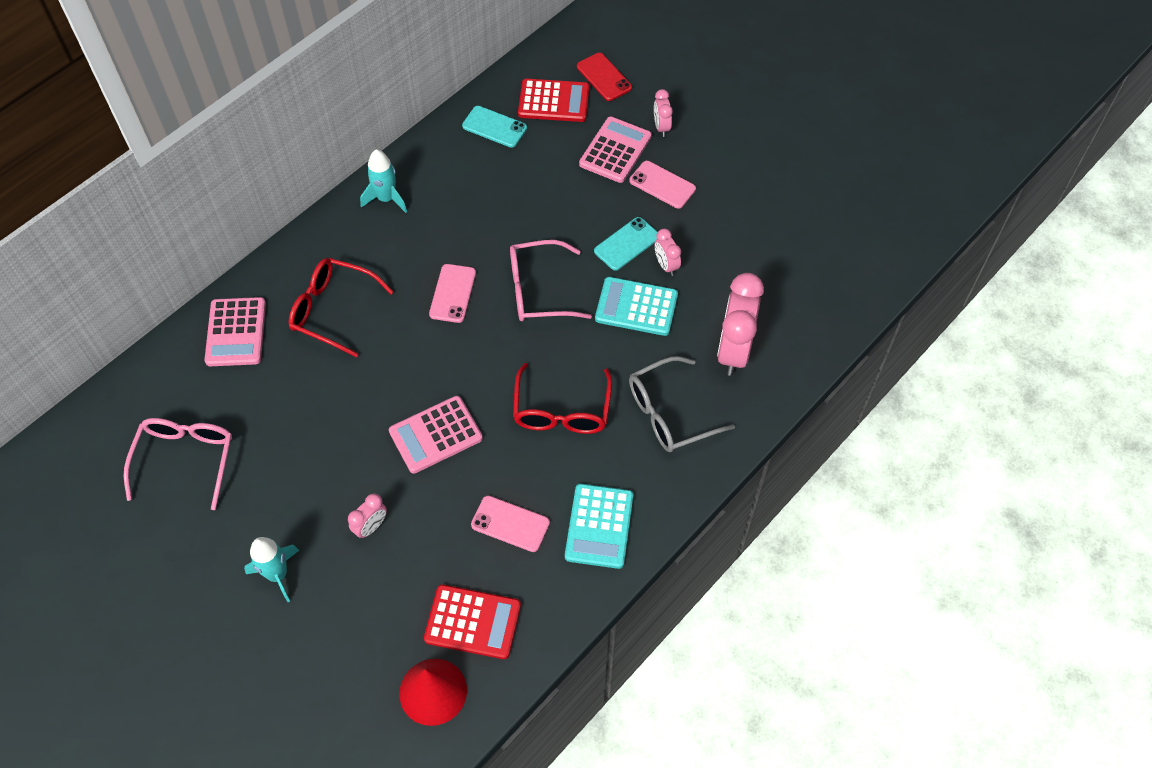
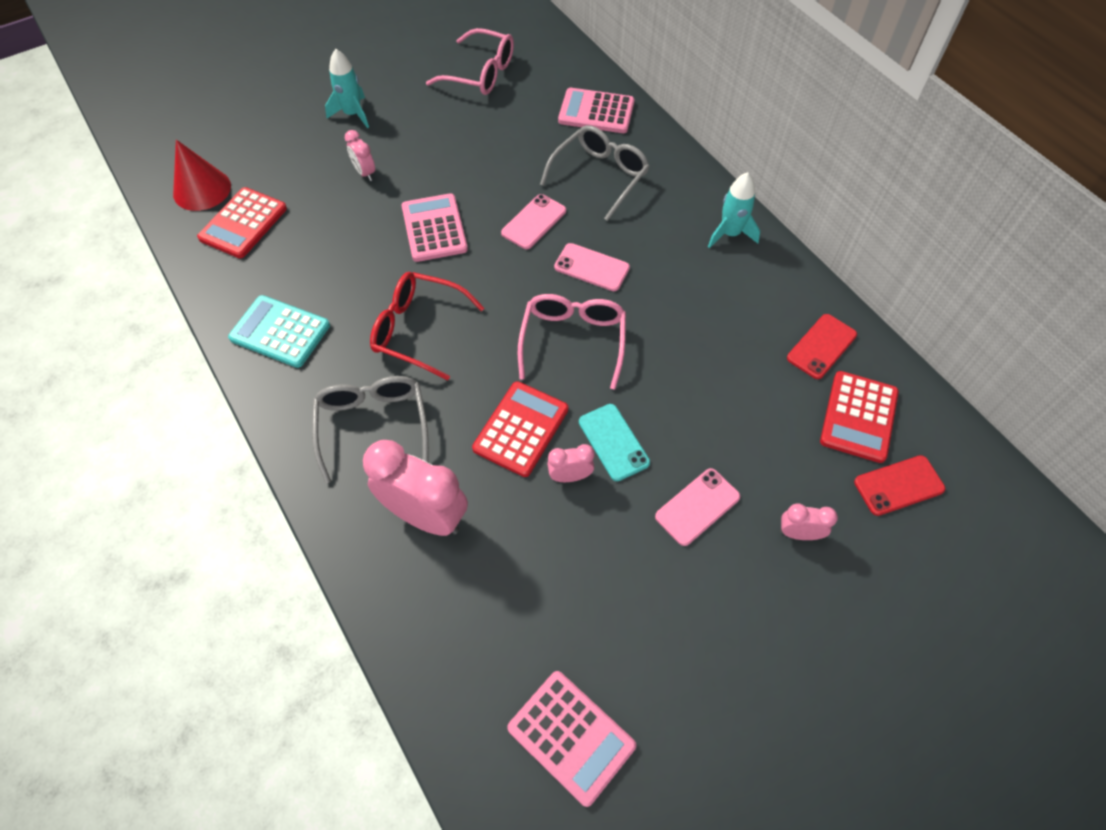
camera: 105 degrees right, 0 degrees up
red glasses [288,258,393,358] -> grey glasses [540,125,650,221]
turquoise phone [462,106,527,148] -> red phone [787,314,857,379]
pink phone [471,496,550,552] -> pink phone moved to [501,194,566,249]
pink calculator [579,117,652,183] -> pink calculator moved to [507,671,636,807]
turquoise calculator [595,277,678,336] -> red calculator [472,381,568,477]

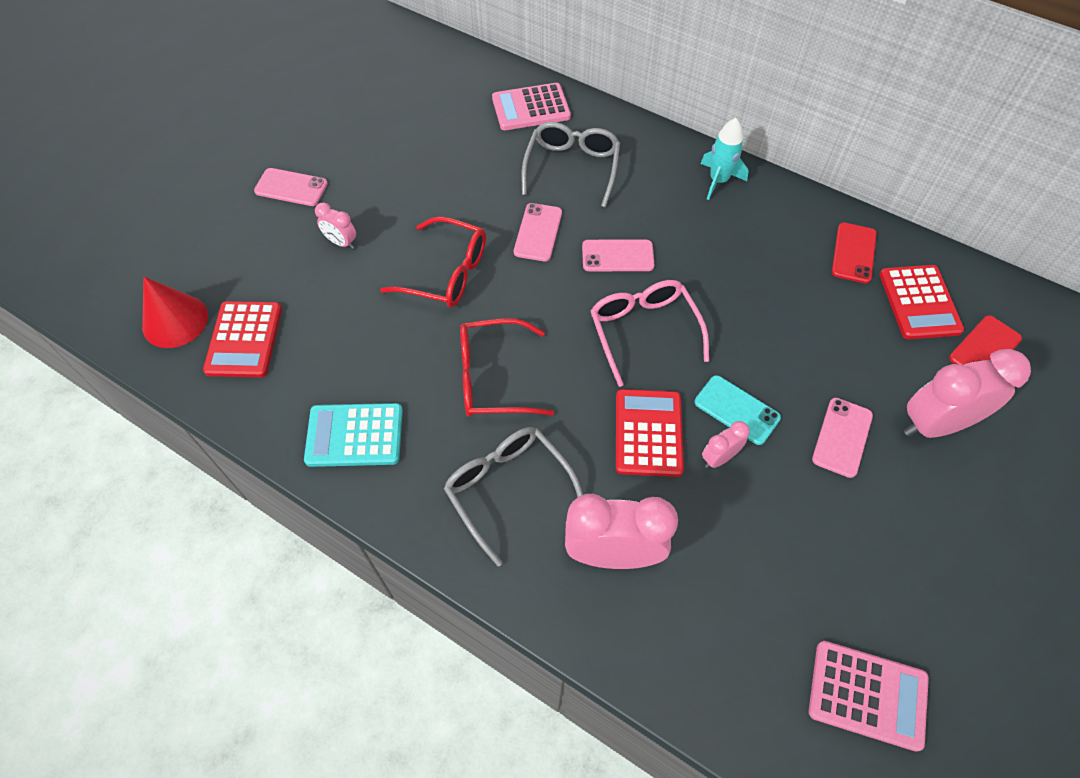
camera: 25 degrees left, 0 degrees up
turquoise rocket [325,49,369,128] -> pink phone [254,168,328,206]
pink calculator [401,193,468,262] -> red glasses [380,216,486,308]
pink glasses [426,28,514,95] -> none
pink clock [780,503,838,540] -> pink clock [904,349,1031,438], size x2.05

